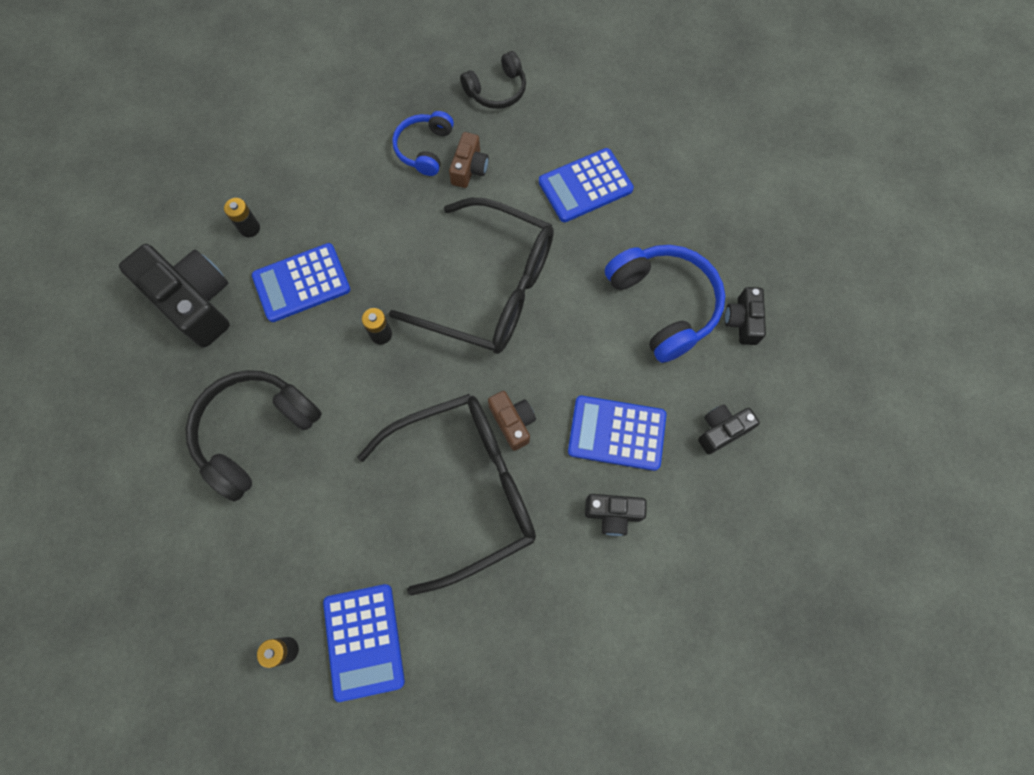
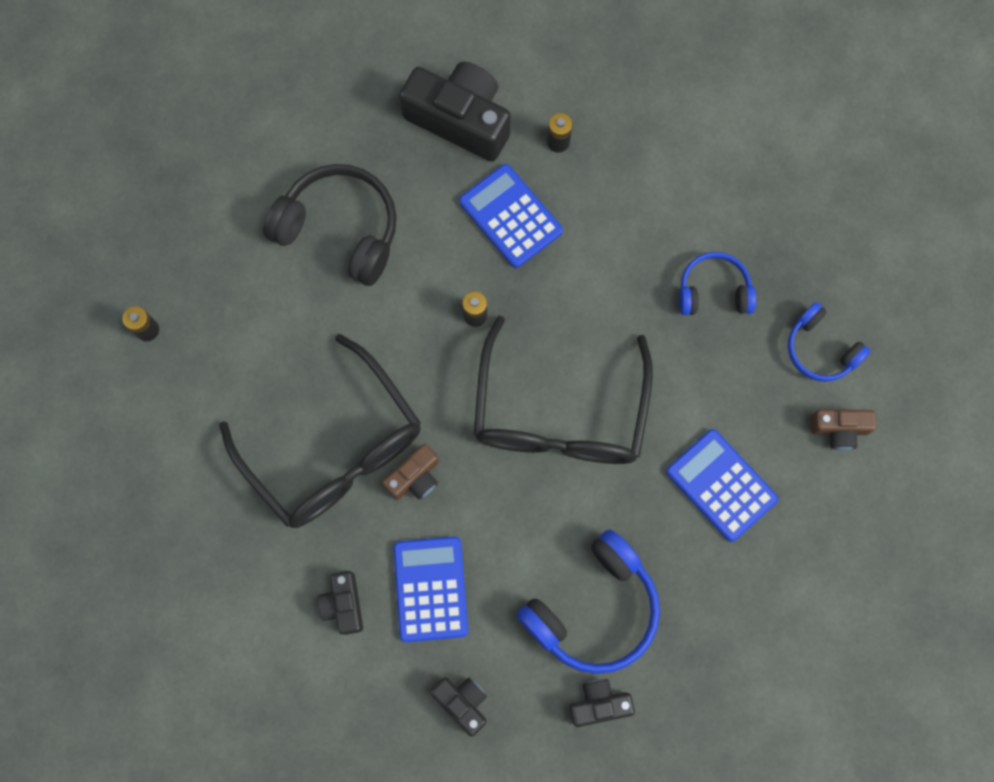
camera: 75 degrees right, 5 degrees up
black camera [119,244,230,348] -> black camera turned 90 degrees counterclockwise [399,62,511,162]
blue calculator [323,584,405,702] -> none
brown camera [449,132,489,188] -> brown camera moved to [811,409,876,450]
black headphones [460,51,526,109] -> blue headphones [788,302,870,382]

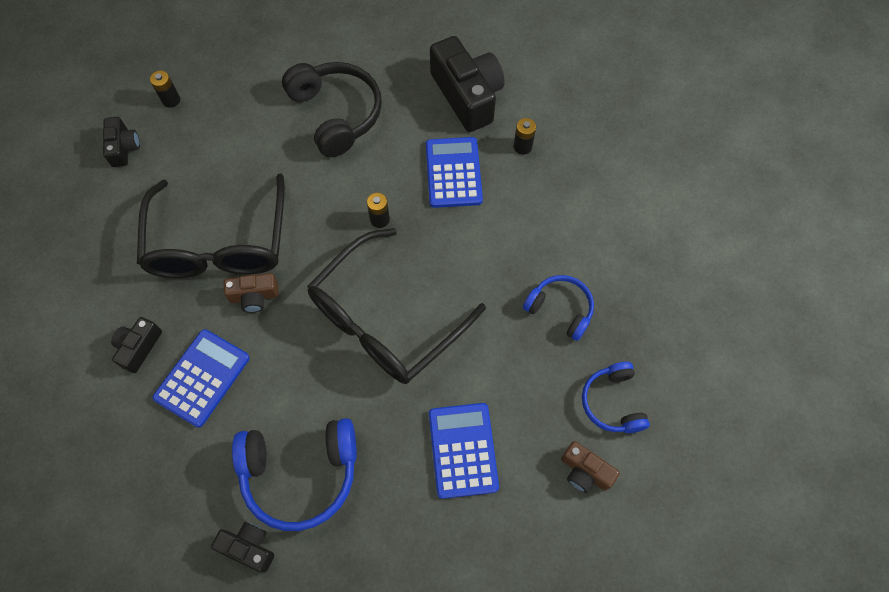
camera: 35 degrees right, 10 degrees down
black camera [430,677,487,737] -> black camera moved to [103,117,140,167]

